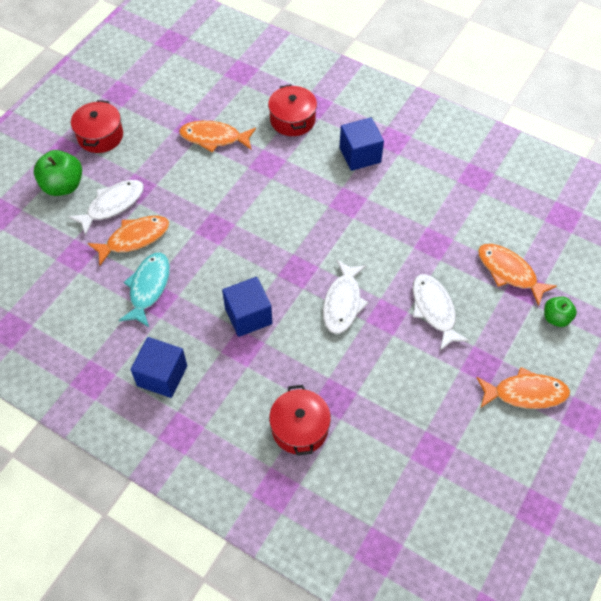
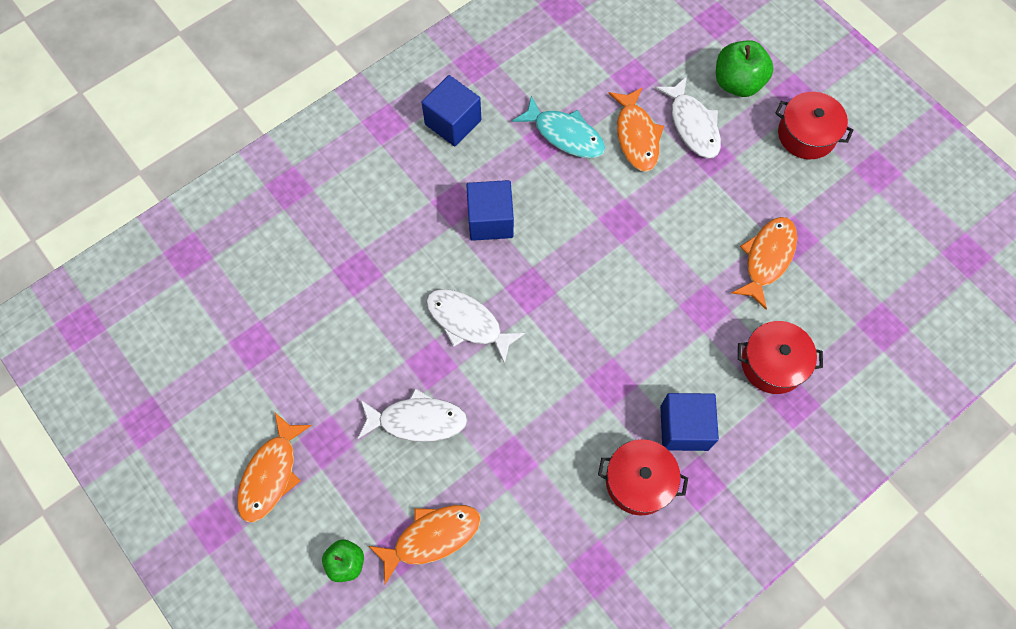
camera: 110 degrees right, 10 degrees up
red pot [269,385,331,456] -> red pot moved to [598,439,688,515]

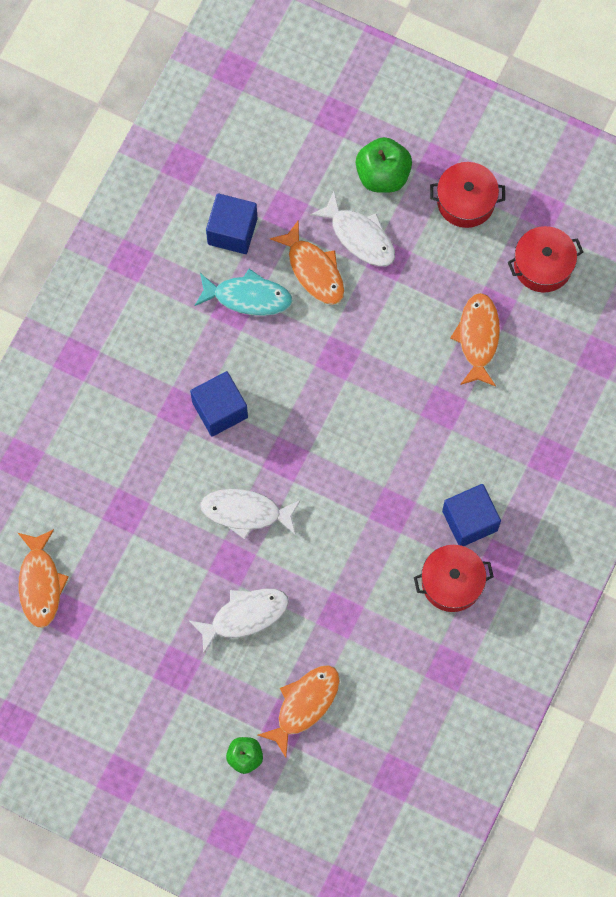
camera: 25 degrees left, 5 degrees up
orange fish [237,413,312,522] -> orange fish moved to [18,529,69,628]
blue cube [421,75,481,146] -> blue cube moved to [206,193,257,254]
red pot [738,321,823,394] -> red pot moved to [508,226,583,292]

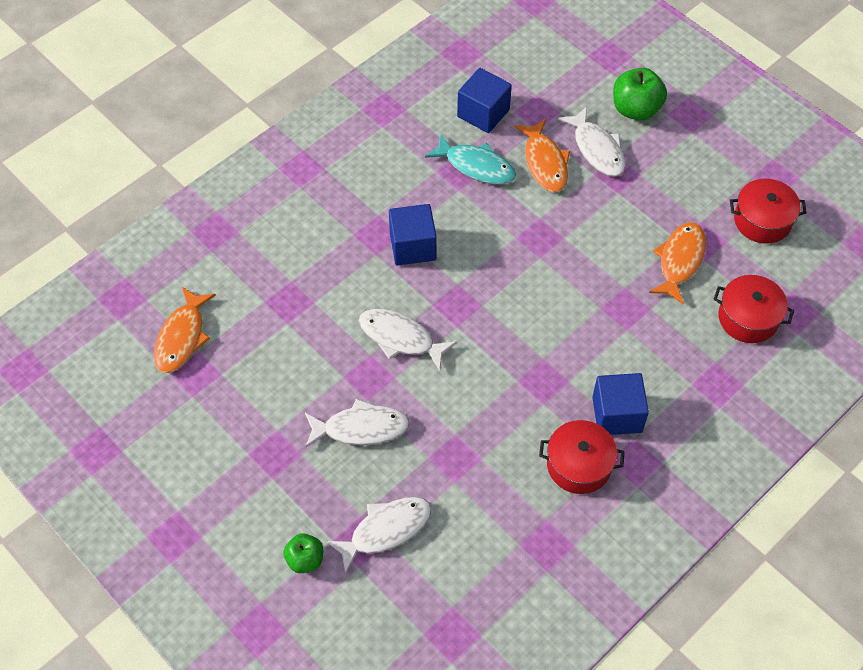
camera: 20 degrees right, 15 degrees down
orange fish [258,665,340,758] -> white fish [326,497,432,575]
red pot [430,162,505,228] -> red pot moved to [713,275,794,343]

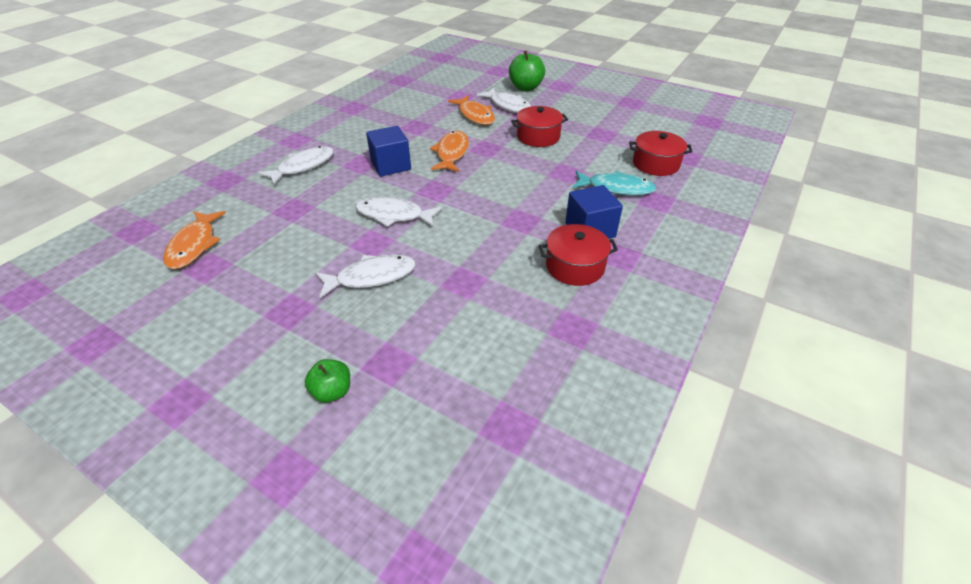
camera: 15 degrees left, 15 degrees down
white fish [326,497,432,575] -> white fish moved to [258,146,334,185]
turquoise fish [425,134,516,184] -> turquoise fish moved to [573,171,656,195]
blue cube [457,68,512,133] -> none
orange fish [649,222,706,305] -> orange fish moved to [430,131,469,172]
red pot [730,179,807,244] -> red pot moved to [511,106,568,147]

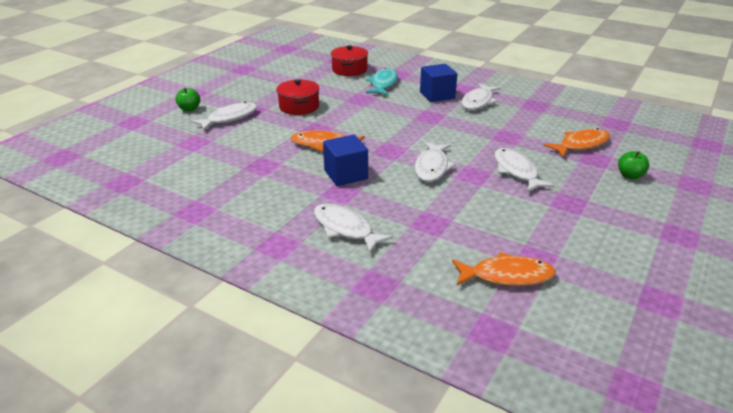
camera: 90 degrees left, 10 degrees down
orange fish [448,95,495,125] -> orange fish moved to [544,128,610,158]
green apple [509,50,545,91] -> green apple [176,88,200,112], size x0.61
red pot [539,224,618,286] -> white fish [461,83,501,110]

